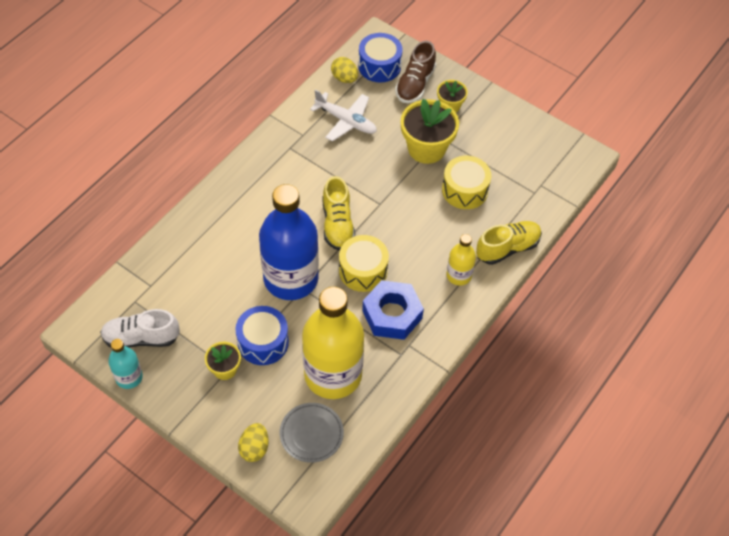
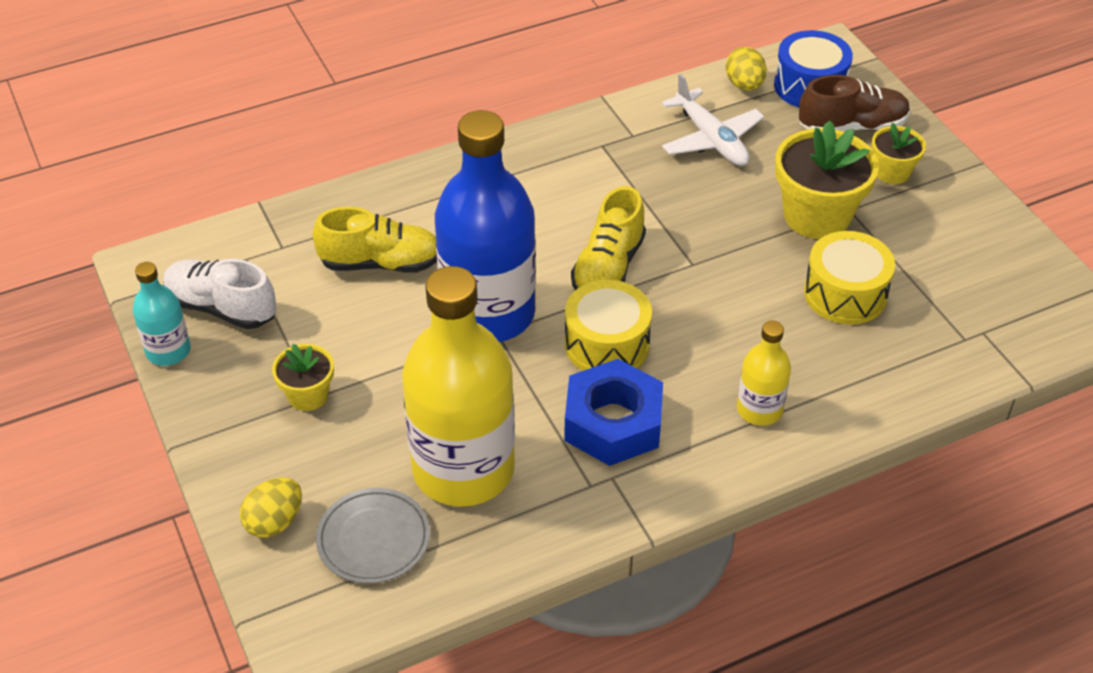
camera: 30 degrees right, 10 degrees down
blue drum [236,306,289,365] -> none
brown shoe [395,41,436,103] -> brown shoe turned 150 degrees counterclockwise [799,75,910,132]
yellow shoe [476,221,542,265] -> yellow shoe moved to [313,207,437,273]

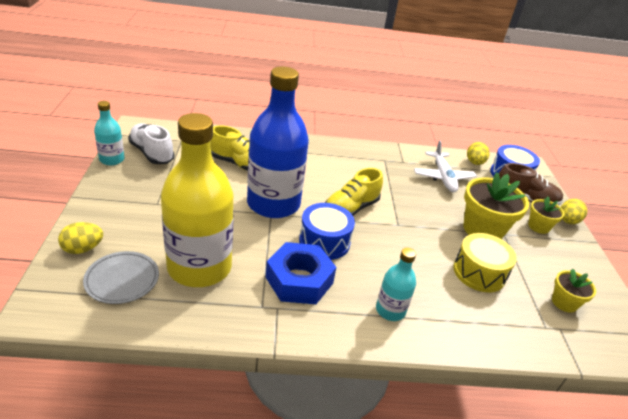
camera: 20 degrees right, 10 degrees down
yellow flower pot [272,344,334,411] -> yellow flower pot moved to [552,269,596,313]
yellow drum [565,280,652,371] -> blue drum [299,203,355,260]
yellow bottle [737,321,791,426] -> turquoise bottle [376,248,416,321]
none -> yellow egg [561,199,587,224]

